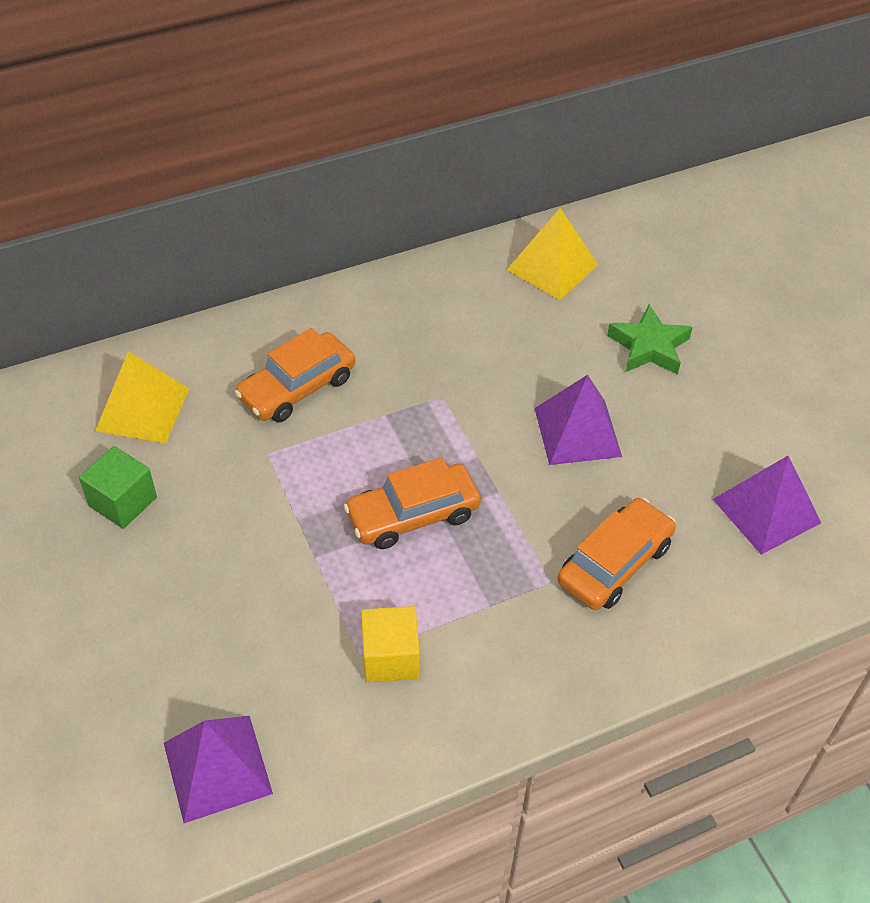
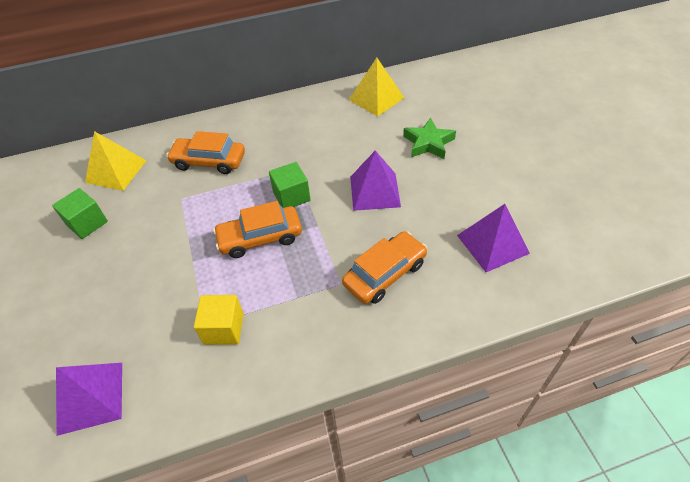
camera: 10 degrees right, 0 degrees up
orange car [235,328,355,422] -> orange car turned 45 degrees clockwise [166,131,245,174]
none -> green cube [269,162,311,208]

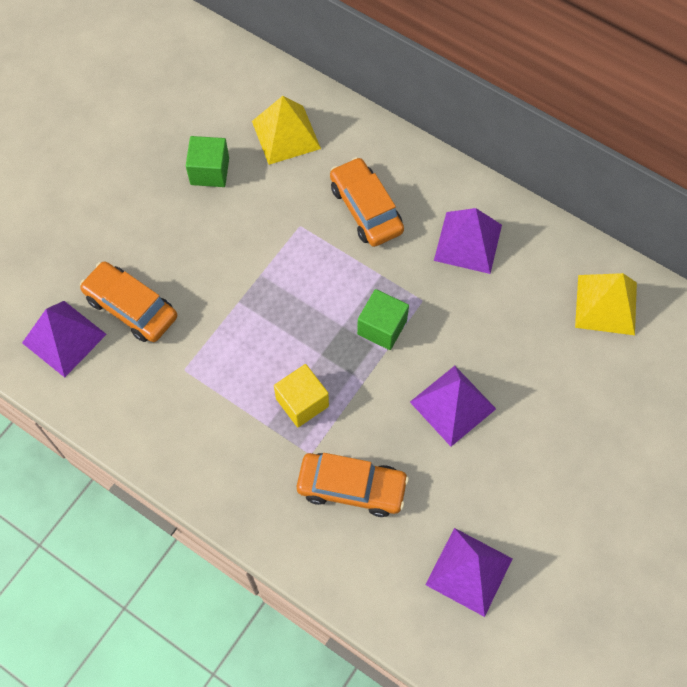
camera: 50 degrees right, 15 degrees up
yellow cube [194,295,244,345] -> yellow cube moved to [274,364,329,427]
orange car [213,201,302,258] -> orange car moved to [80,261,177,342]
green star [403,118,456,159] -> none
none -> purple pyramid [434,208,502,274]

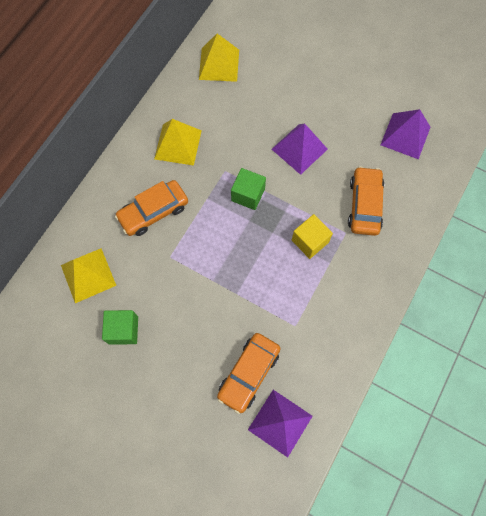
camera: 95 degrees left, 5 degrees up
purple pyramid [434,208,502,274] -> yellow pyramid [154,119,202,166]

